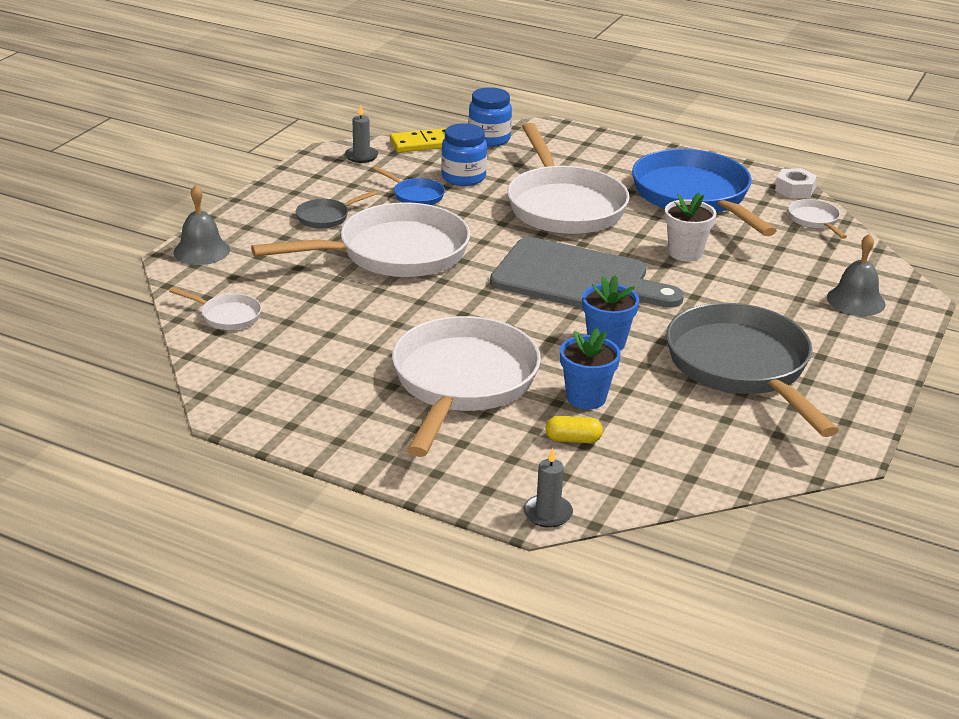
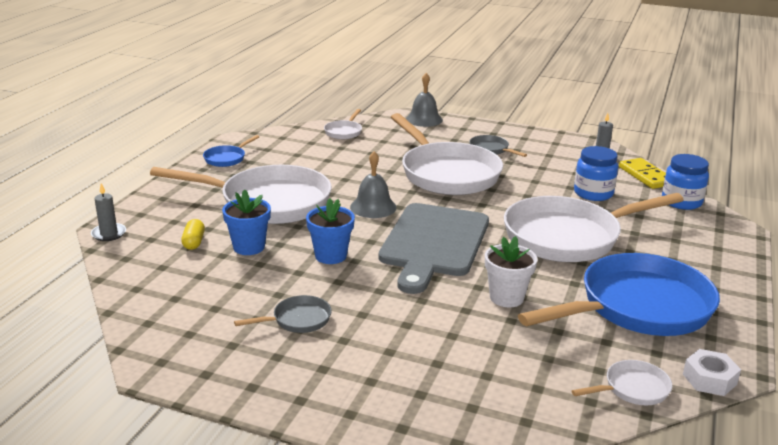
camera: 85 degrees right, 5 degrees down
blue pan [373,167,445,205] -> blue pan moved to [203,135,259,167]
grey pan [666,303,839,437] -> grey pan [234,295,332,333], size x0.42
grey bell [827,234,885,316] -> grey bell moved to [350,151,397,218]

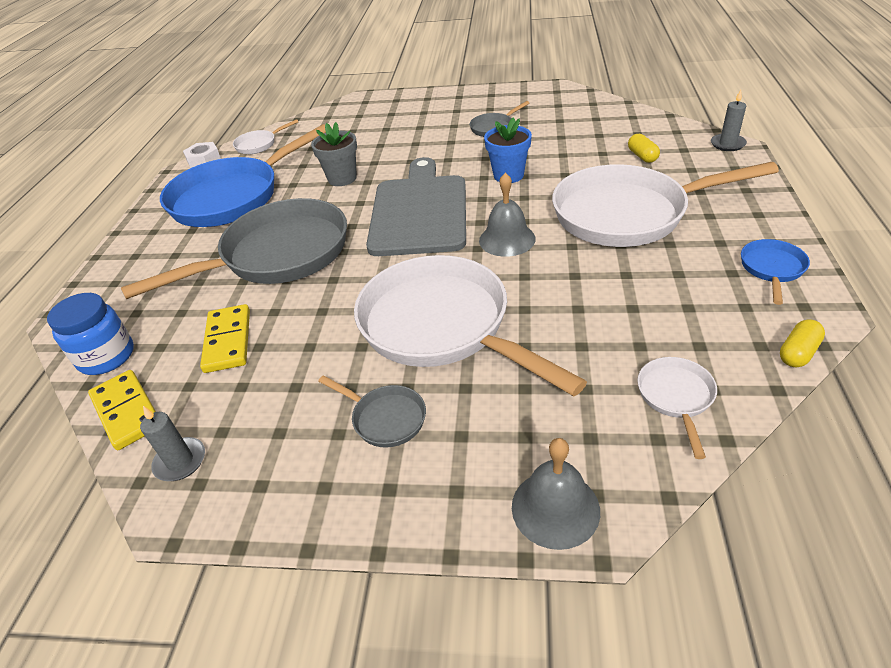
camera: 170 degrees right, 15 degrees up
blue flower pot [222,189,271,255] -> none
white flower pot [485,236,537,307] -> grey flower pot [311,122,357,186]
white pan [504,193,684,262] -> grey pan [121,198,347,299]
blue jar [574,146,618,201] -> yellow domino [200,304,250,373]
none -> yellow capsule [780,319,825,367]

